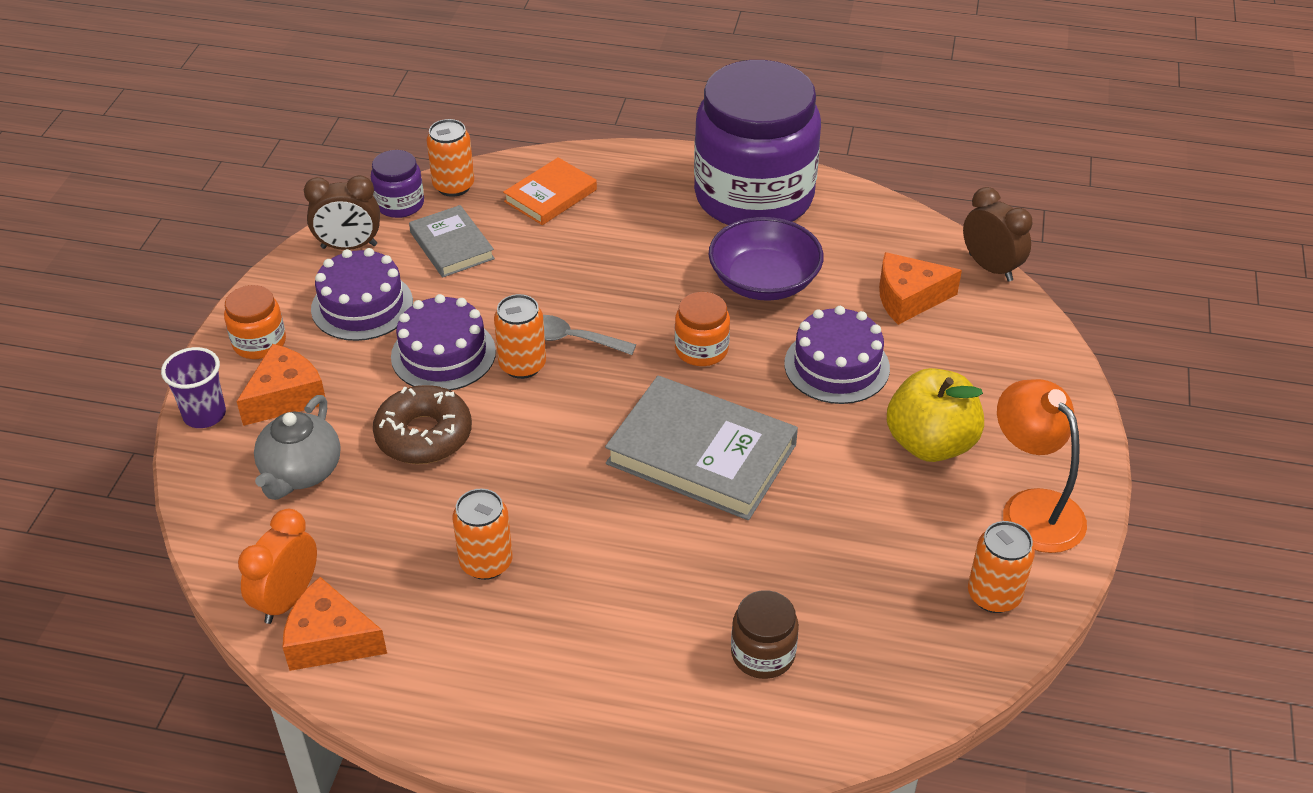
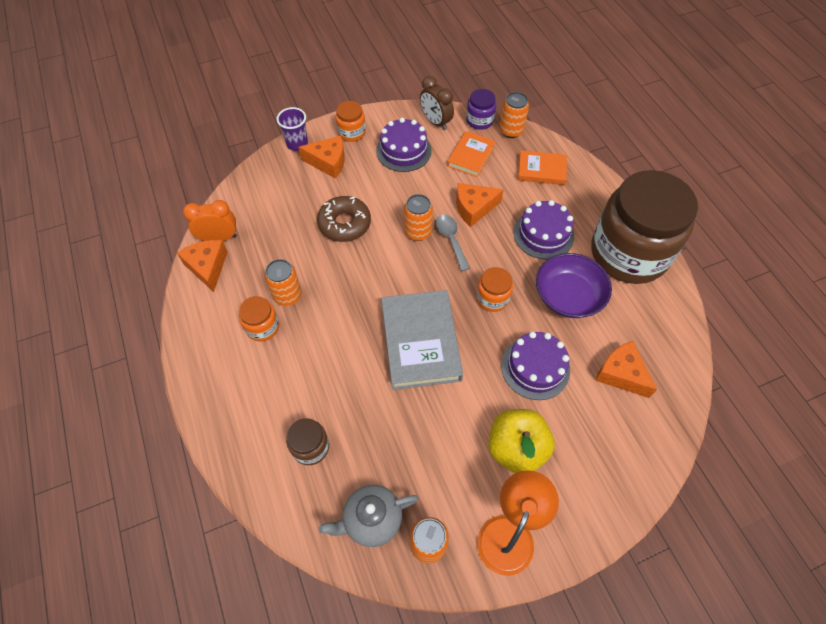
camera: 55 degrees right, 15 degrees up
grey teapot [254,395,341,500] -> grey teapot moved to [318,485,419,547]
purple cake [391,294,496,391] -> purple cake moved to [513,200,574,260]
grey book [409,205,495,277] -> orange book [447,131,496,177]
purple jar [694,60,821,225] -> brown jar [591,170,698,284]
brown clock [963,187,1033,282] -> none
none -> orange jar [239,296,279,341]
none -> orange cheese [456,183,504,227]

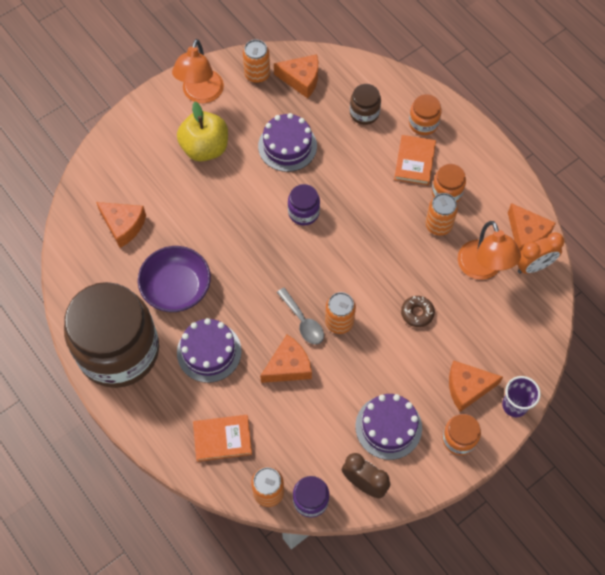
camera: 165 degrees right, 5 degrees up
brown donut [317,196,371,242] -> brown donut [401,296,435,327], size x0.59
grey teapot [318,485,419,547] -> orange cheese [274,54,318,99]
grey book [381,290,463,390] -> purple jar [288,184,320,226]
orange book [447,131,496,177] -> orange book moved to [394,135,436,185]
orange jar [476,267,513,312] -> orange jar moved to [409,94,442,135]
purple cake [501,332,570,400] -> purple cake moved to [258,113,317,172]
none -> orange lamp [458,221,521,280]

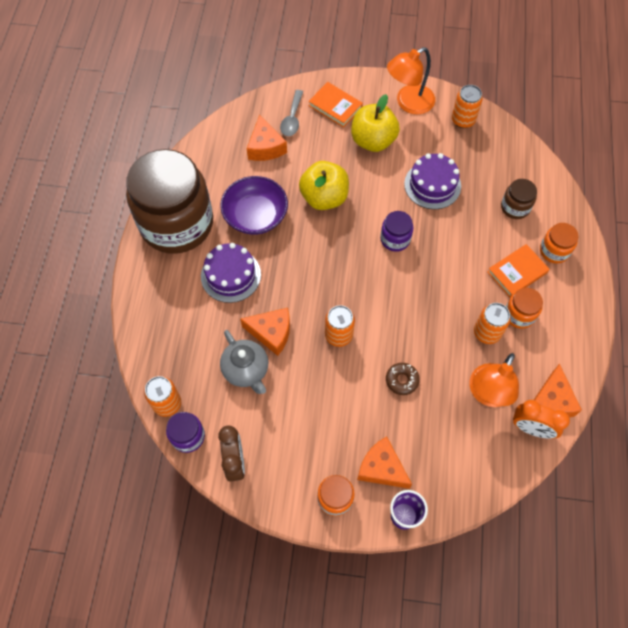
camera: 45 degrees right, 0 degrees up
orange book [193,415,252,462] -> orange book moved to [309,82,363,128]
orange cheese [274,54,318,99] -> none
grey spoon [277,288,324,344] -> grey spoon moved to [280,90,303,136]
purple cake [355,394,422,460] -> none
none -> grey teapot [220,330,268,394]
none -> yellow apple [299,161,349,210]

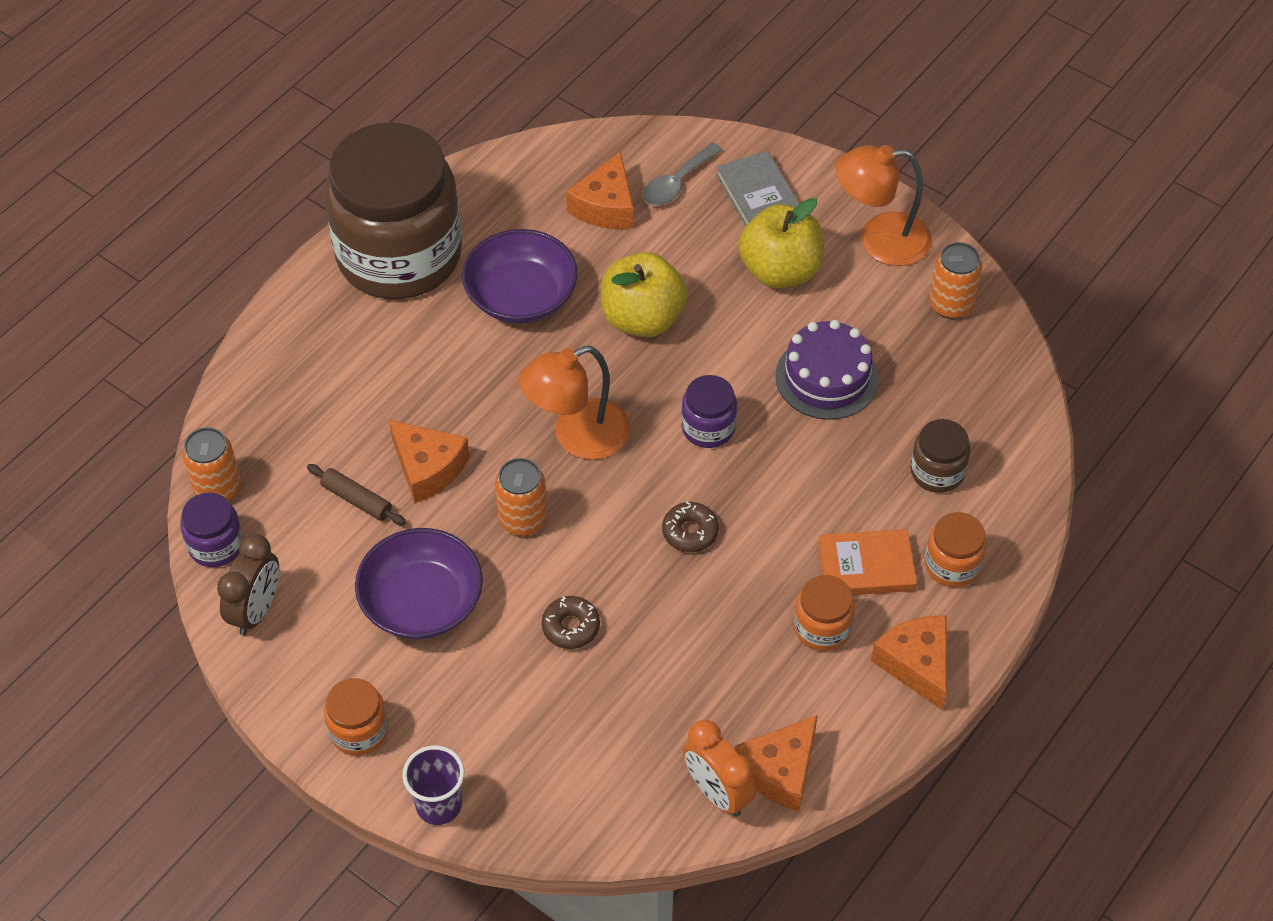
camera: 30 degrees right, 10 degrees down
purple cake [201,243,261,303] -> none
grey teapot [220,330,268,394] -> brown rolling pin [307,464,406,525]
orange book [309,82,363,128] -> grey book [716,151,800,226]
orange cheese [357,436,412,489] -> orange cheese moved to [871,616,947,710]
orange lamp [469,353,519,407] -> orange lamp moved to [519,346,630,460]
orange can [474,303,511,344] -> none
none -> purple bowl [355,528,483,639]
none -> brown donut [662,502,719,552]

